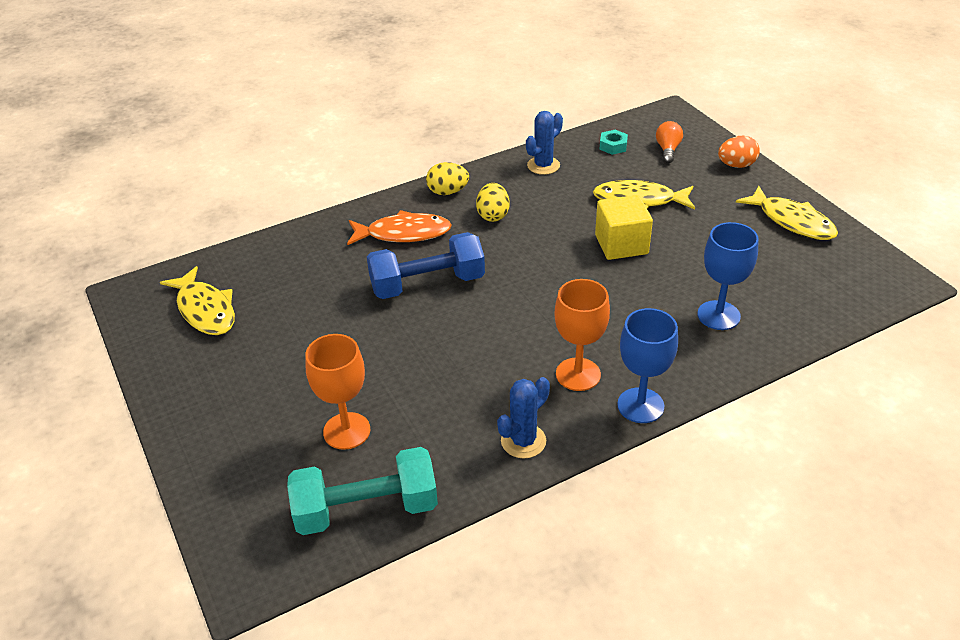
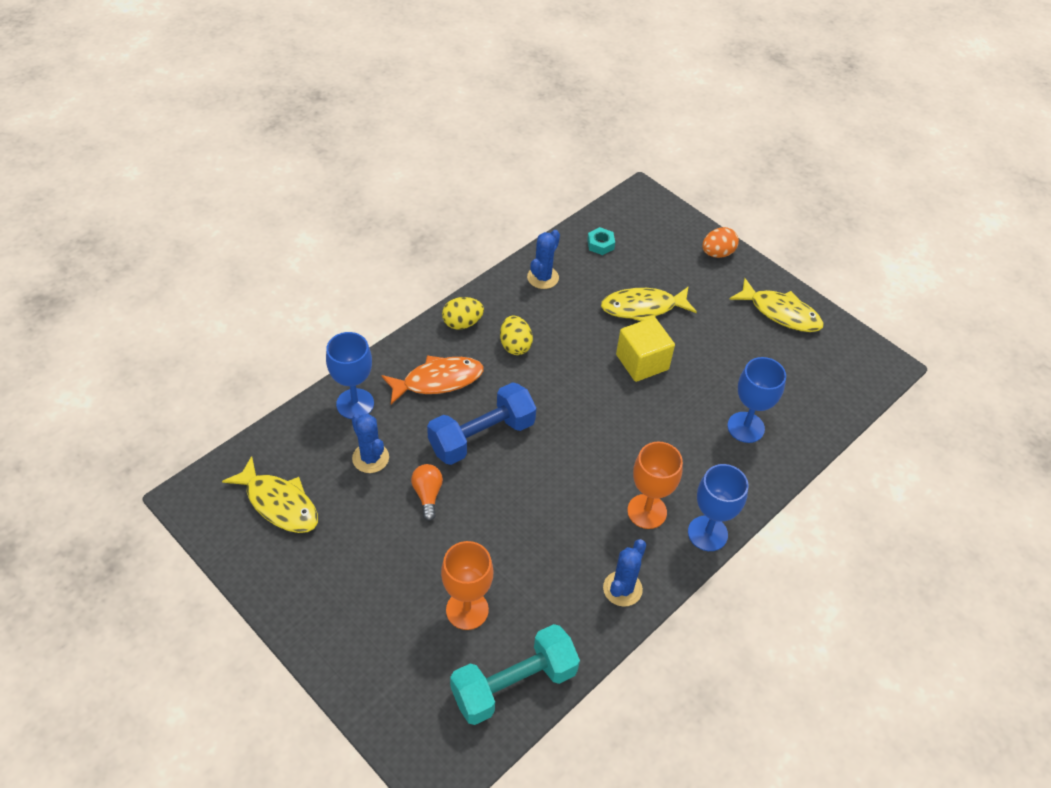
camera: 20 degrees left, 10 degrees up
orange light bulb [656,121,683,163] -> orange light bulb moved to [411,464,443,521]
none -> blue goblet [326,332,374,419]
none -> blue cactus [352,414,389,473]

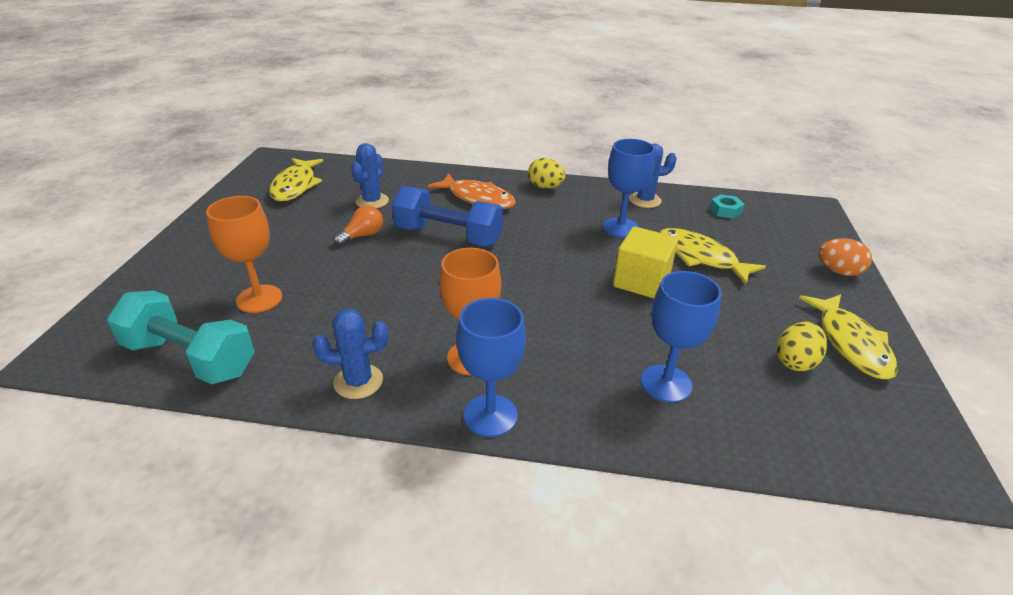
camera: 55 degrees right, 15 degrees down
blue goblet [326,332,374,419] -> blue goblet moved to [603,139,655,238]
yellow egg [500,315,533,355] -> yellow egg moved to [776,322,827,372]

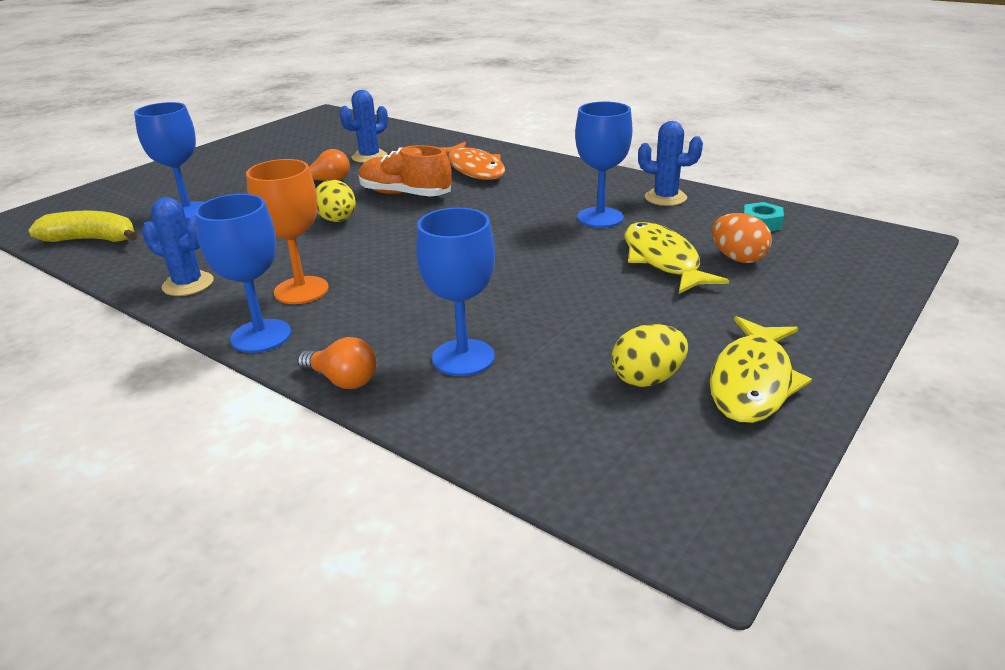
camera: 30 degrees right, 5 degrees down
turquoise dumbbell [107,291,255,384] -> yellow banana [28,211,137,242]
orange goblet [206,196,282,313] -> blue goblet [134,102,204,220]
yellow fish [269,158,323,202] -> none
blue dumbbell [392,186,503,246] -> orange shoe [359,145,452,196]
yellow egg [528,158,565,189] -> yellow egg moved to [316,180,356,222]
yellow cube [613,227,678,298] -> none
orange egg [818,238,872,276] -> orange egg moved to [712,213,772,263]
none -> orange light bulb [297,337,377,389]

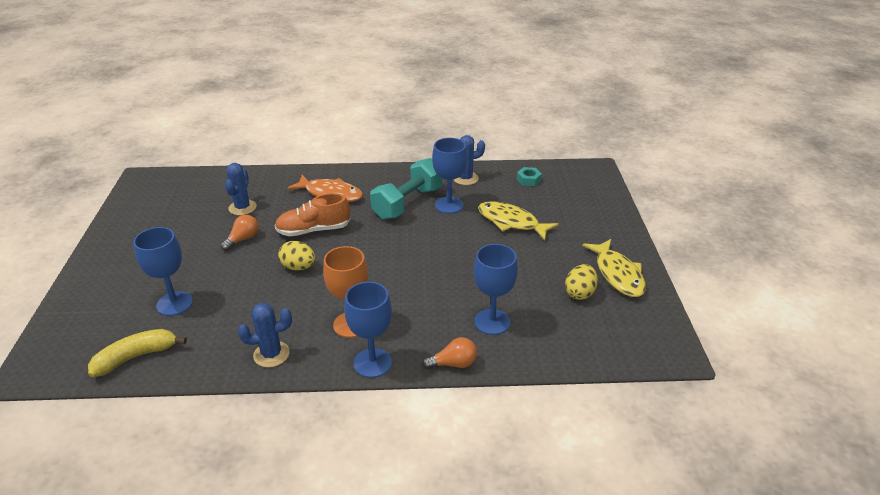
camera: 40 degrees left, 5 degrees up
orange egg [712,213,772,263] -> none
none -> turquoise dumbbell [370,158,442,220]

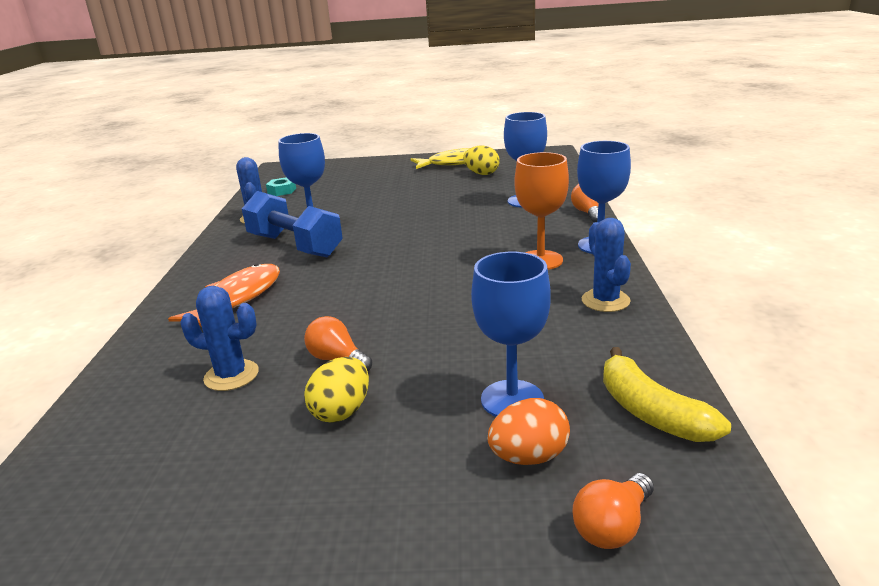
camera: 85 degrees left, 10 degrees down
orange shoe [274,193,350,236] -> none
yellow egg [278,241,315,270] -> yellow egg moved to [304,357,369,423]
turquoise dumbbell [370,158,442,220] -> blue dumbbell [242,191,343,257]
yellow fish [478,201,559,240] -> none
none -> orange egg [488,398,570,465]
none -> orange light bulb [572,473,654,549]

